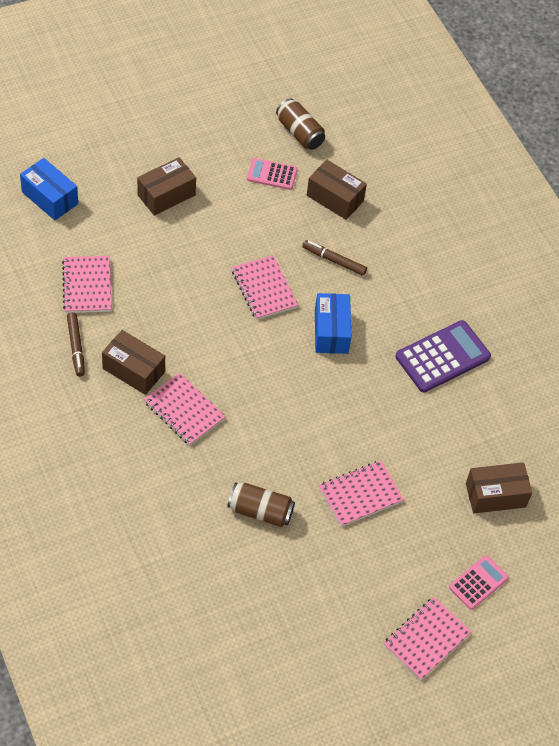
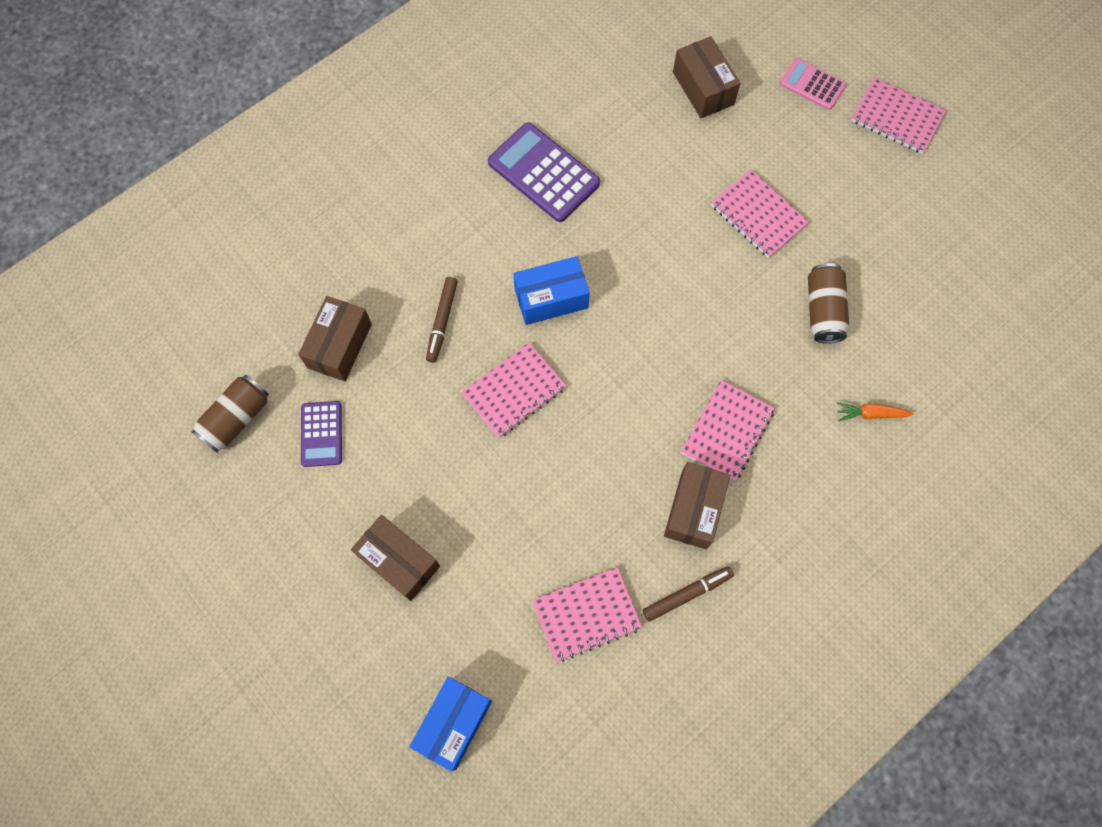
camera: 100 degrees left, 15 degrees up
pink calculator [247,158,298,190] -> purple calculator [301,401,342,467]
none -> orange carrot [837,402,913,421]

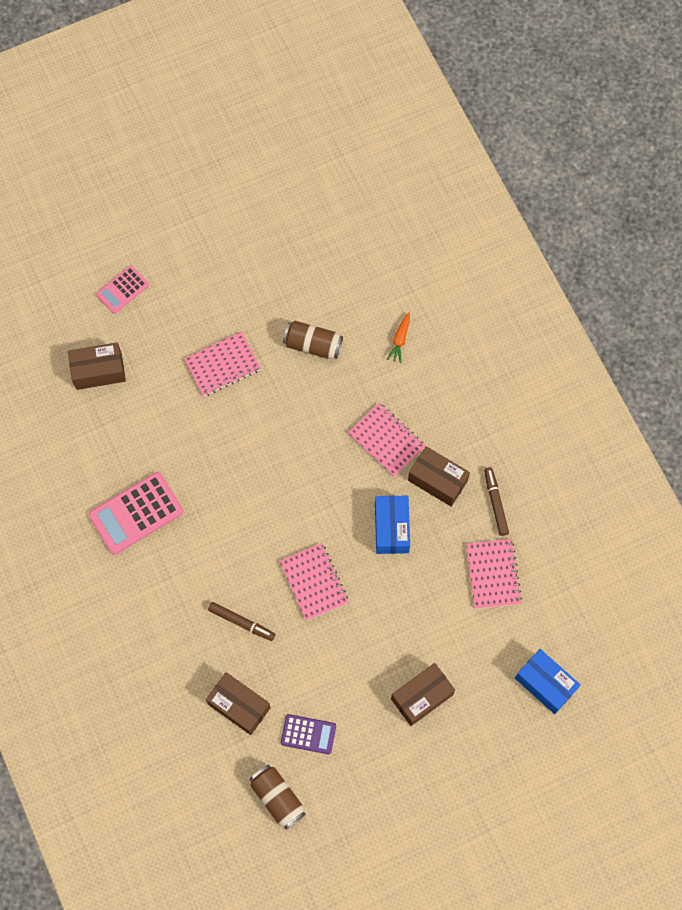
camera: 75 degrees left, 0 degrees up
purple calculator [488,122,600,222] -> pink calculator [88,472,184,555]
blue box [513,256,590,325] -> blue box moved to [375,496,410,554]
pink notebook [851,77,946,154] -> none

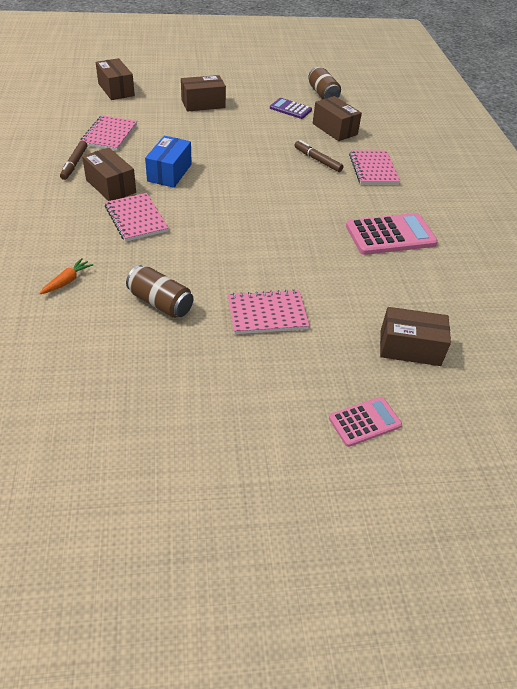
camera: 165 degrees left, 25 degrees down
pink notebook [280,543,349,621] -> pink notebook moved to [349,150,400,184]
blue box [515,649,581,714] -> brown box [96,58,135,100]

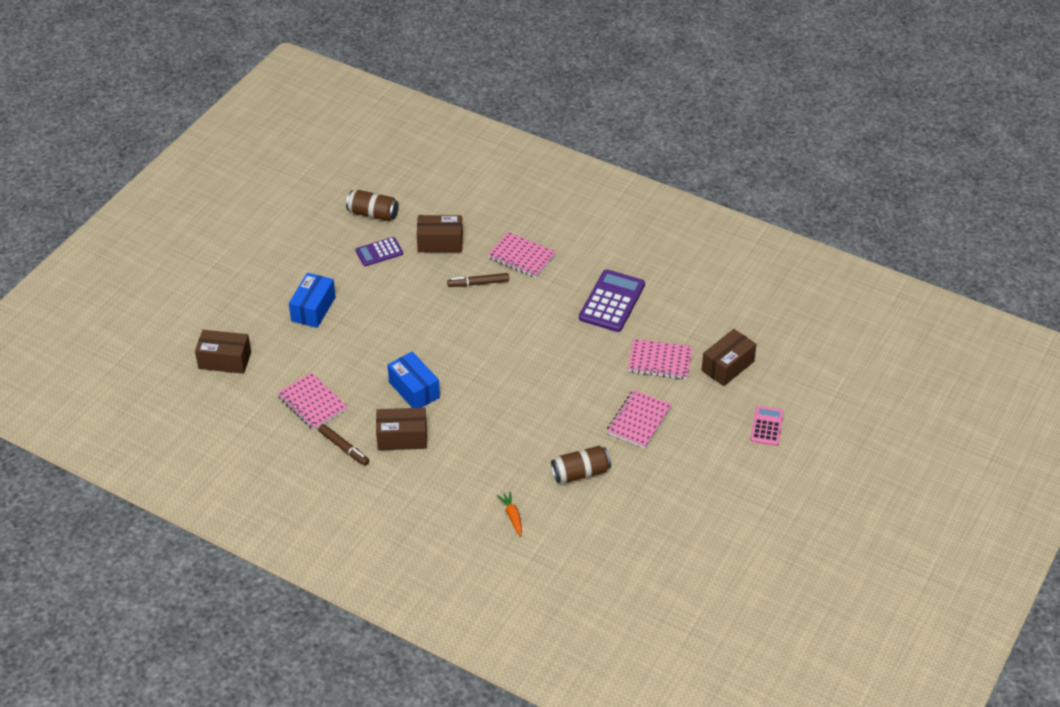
camera: 50 degrees left, 0 degrees up
pink notebook [105,193,169,242] -> pink notebook moved to [628,339,692,379]
brown box [181,75,226,112] -> blue box [289,273,336,328]
pink calculator [346,213,438,255] -> purple calculator [579,269,645,332]

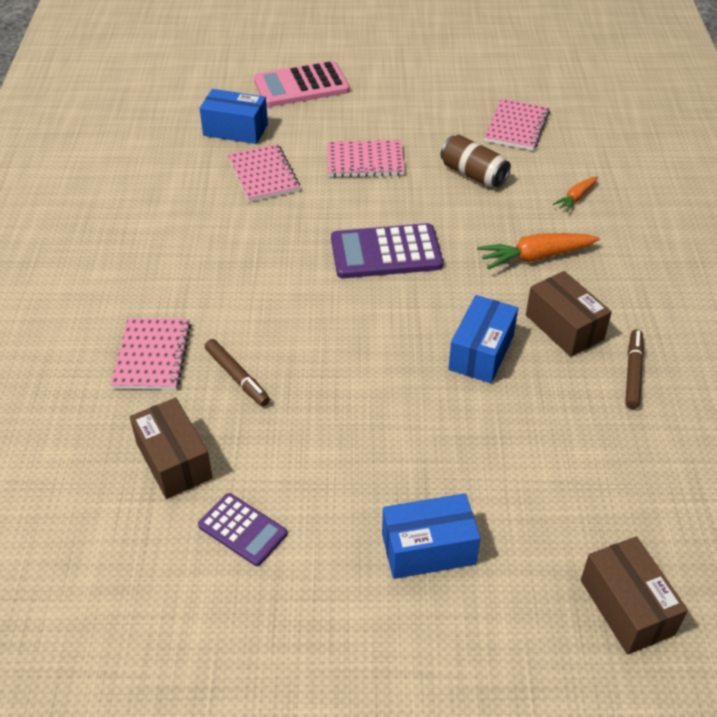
camera: 120 degrees left, 0 degrees up
pink notebook [277,372,348,430] -> pink notebook moved to [484,98,550,150]
brown can [346,190,399,221] -> none
purple calculator [579,269,645,332] -> purple calculator moved to [331,223,443,278]
brown box [701,329,757,386] -> blue box [199,89,268,144]
pink calculator [750,406,784,446] -> pink calculator [254,61,350,107], size x1.69
none -> orange carrot [477,233,599,270]

